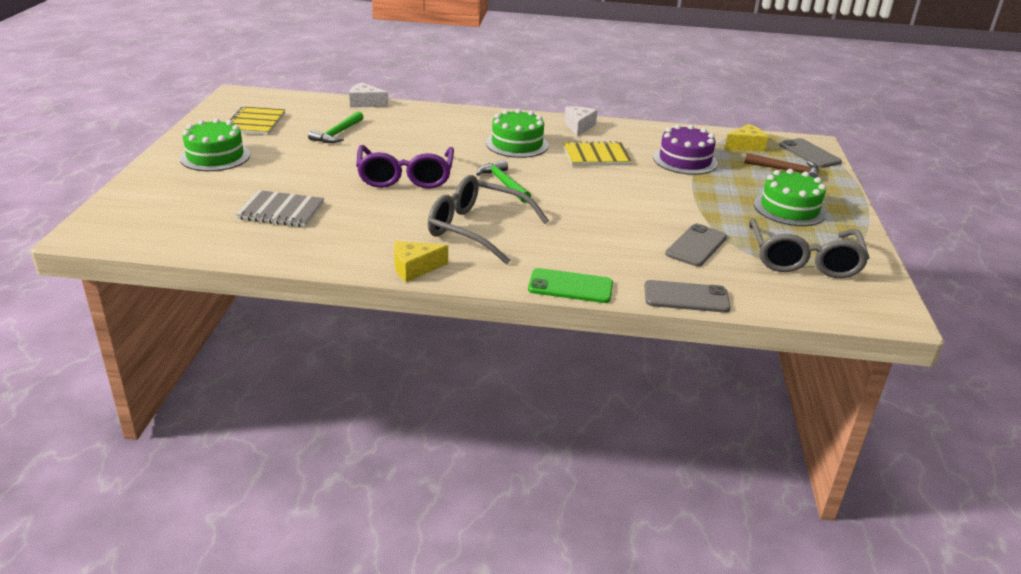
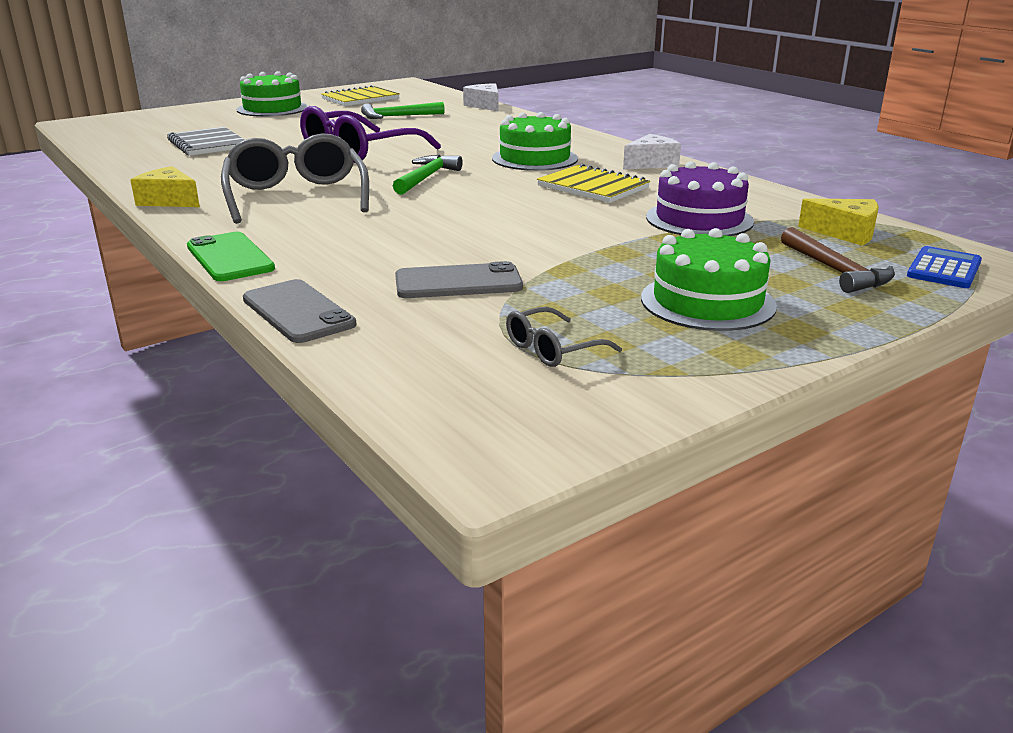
camera: 50 degrees right, 5 degrees down
grey glasses [749,218,870,278] -> grey glasses [506,306,622,367], size x0.47
grey phone [780,138,842,168] -> blue calculator [907,246,982,288]

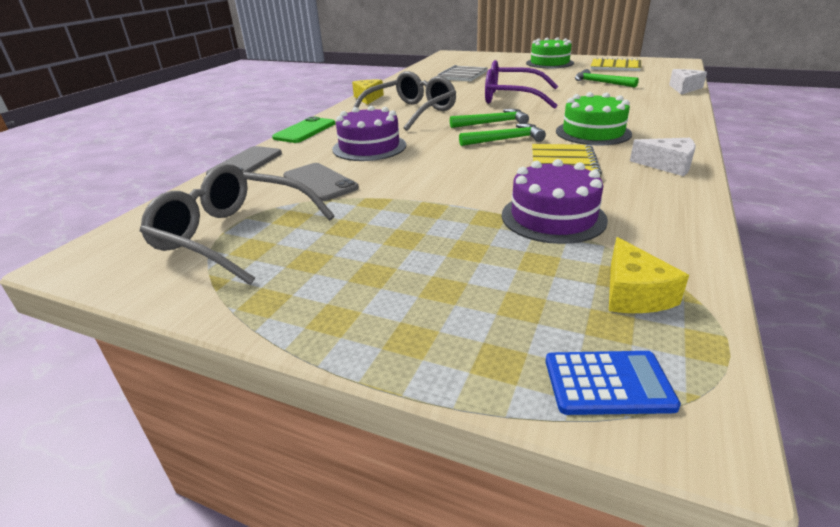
camera: 60 degrees right, 5 degrees up
grey glasses [506,306,622,367] -> grey glasses [140,164,335,285], size x2.11
green cake [641,228,777,331] -> none
brown hammer [781,227,895,293] -> none
none -> purple cake [332,106,406,161]
none -> green hammer [459,123,546,146]

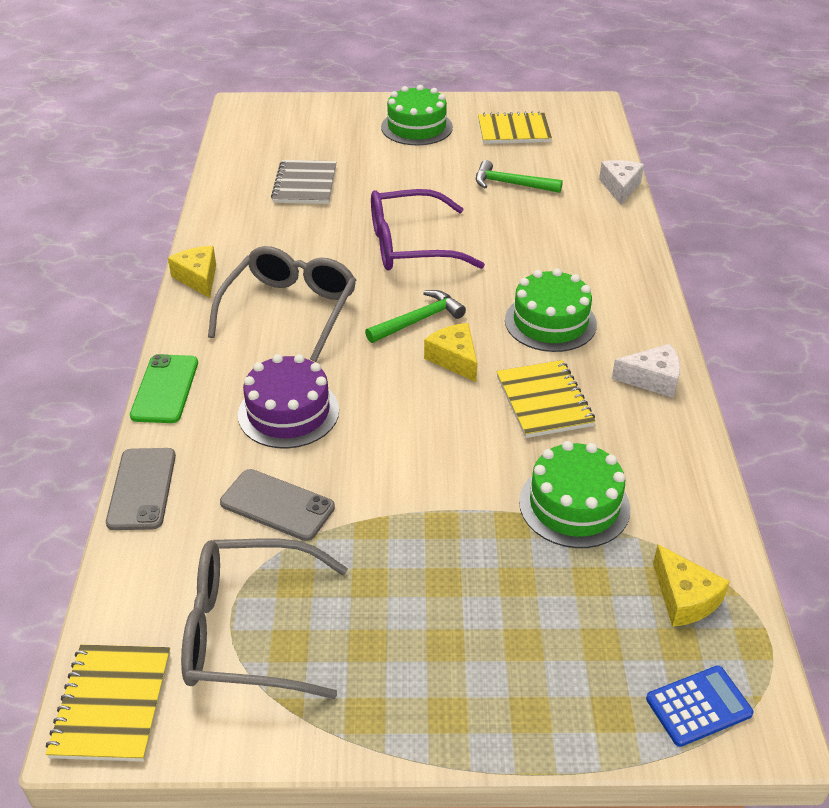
camera: 25 degrees left, 10 degrees up
green hammer [459,123,546,146] -> yellow cheese [424,323,477,382]
purple cake [502,159,608,244] -> green cake [519,441,630,548]
none -> yellow notebook [46,645,170,762]

